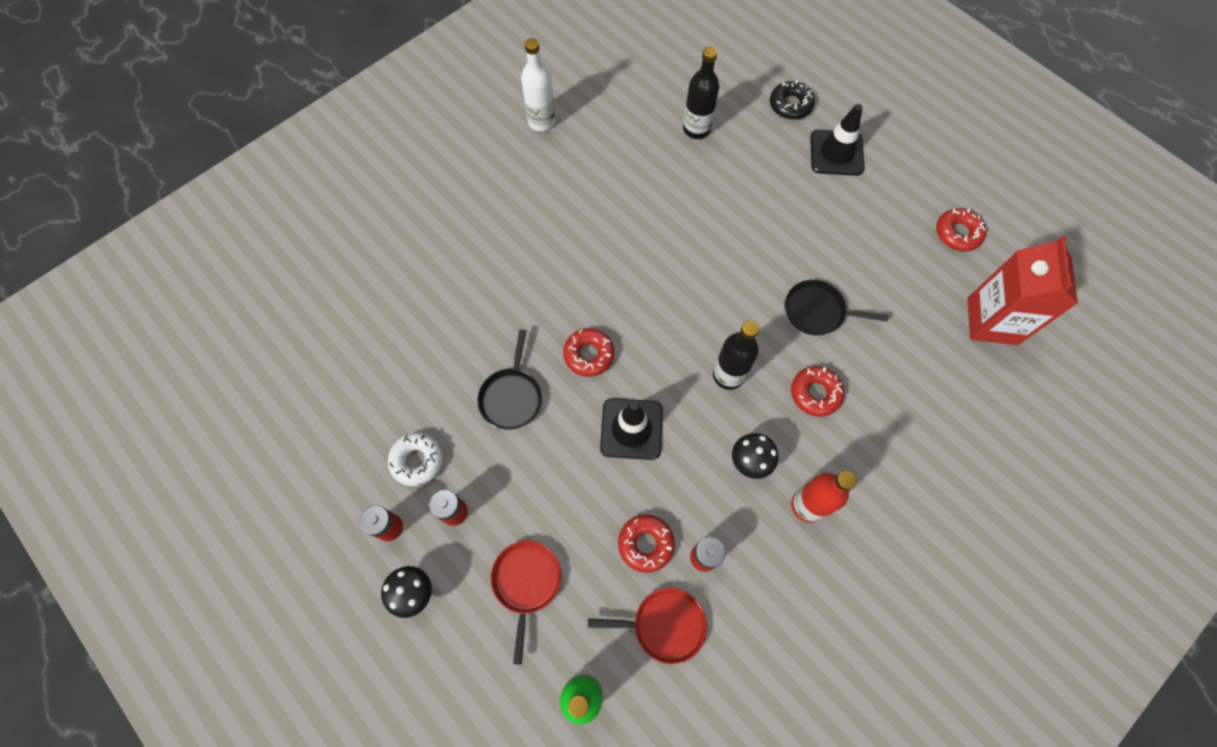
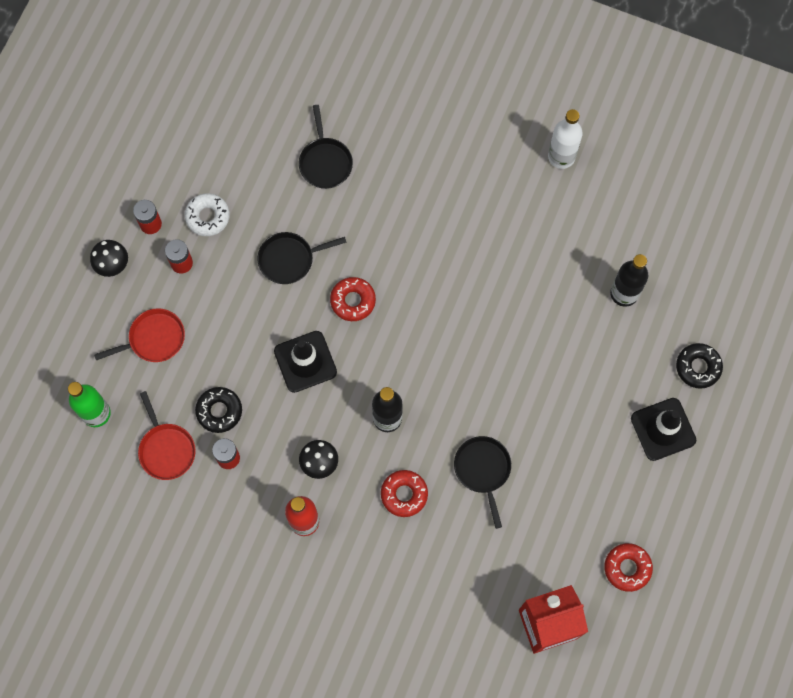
camera: 65 degrees right, 5 degrees up
red donut [618,514,675,573] -> black donut [195,387,242,433]
none -> black pan [299,105,353,189]

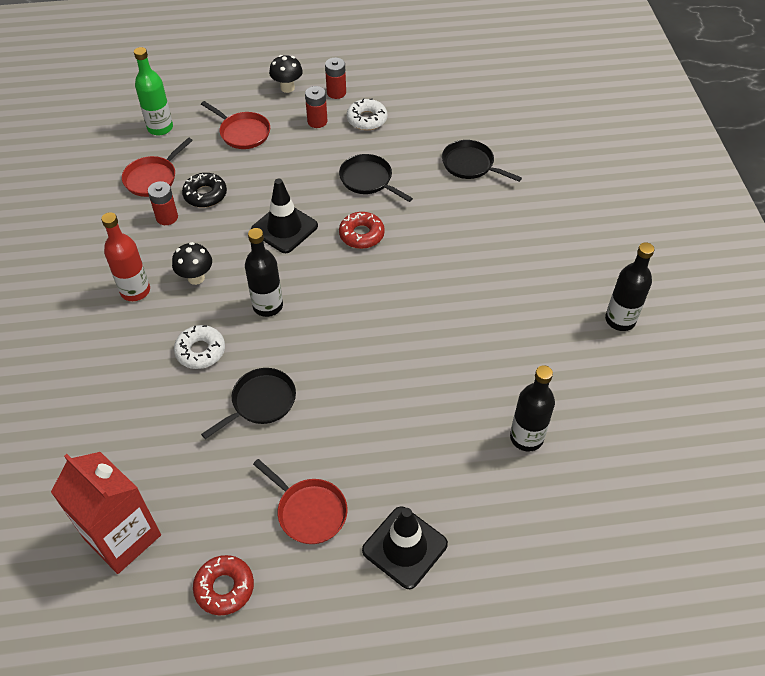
camera: 60 degrees right, 20 degrees down
black pan [299,105,353,189] -> black pan turned 75 degrees clockwise [442,140,522,182]
red donut [381,470,428,517] -> white donut [174,325,225,369]
white bottle [548,109,583,169] -> black bottle [605,242,654,331]
black donut [676,343,723,389] -> none
none -> red pan [253,459,348,544]

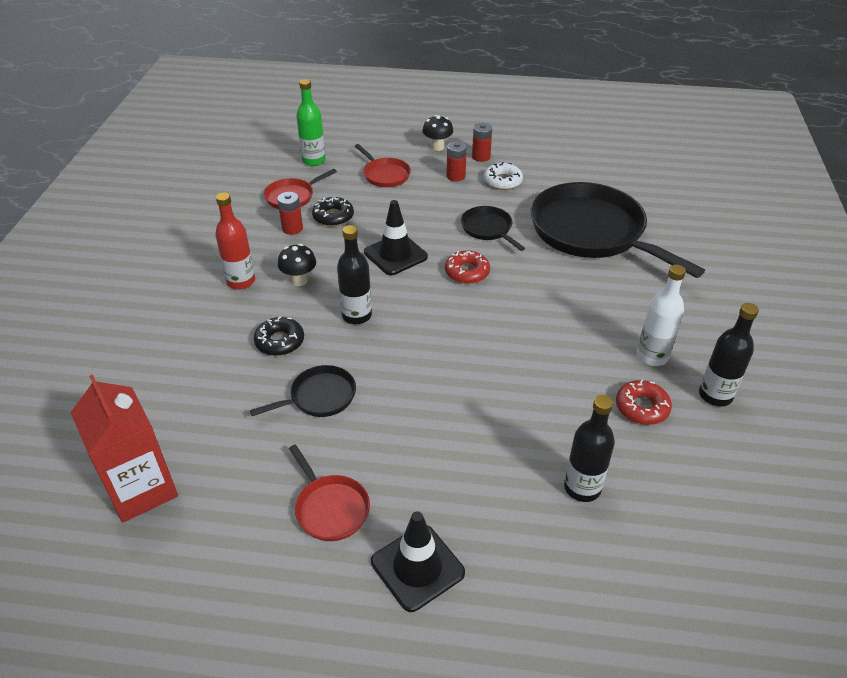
camera: 15 degrees right, 10 degrees down
white donut [174,325,225,369] -> black donut [254,316,304,356]
red donut [193,555,254,615] -> red donut moved to [616,380,672,425]
black pan [442,140,522,182] -> black pan [531,182,705,278], size x2.21
none -> white bottle [637,265,686,366]

